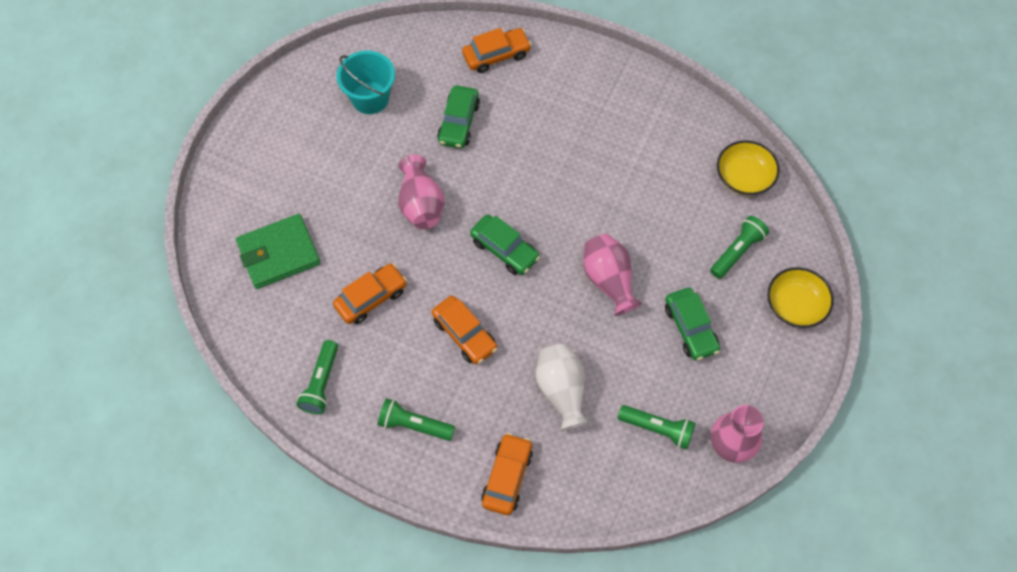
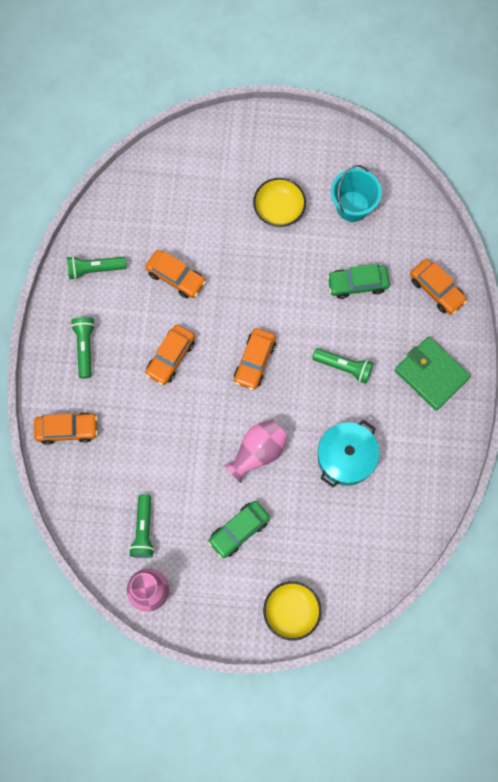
camera: 70 degrees right, 10 degrees up
green wallet [236,214,321,289] -> green wallet moved to [395,337,471,411]
pink vase [398,154,444,229] -> none
green car [470,215,540,275] -> orange car [234,328,276,390]
white vase [535,344,590,431] -> none
green flashlight [710,216,769,279] -> green flashlight moved to [312,348,373,384]
yellow bowl [717,140,780,196] -> yellow bowl moved to [253,178,306,227]
none -> turquoise pot [318,420,380,487]

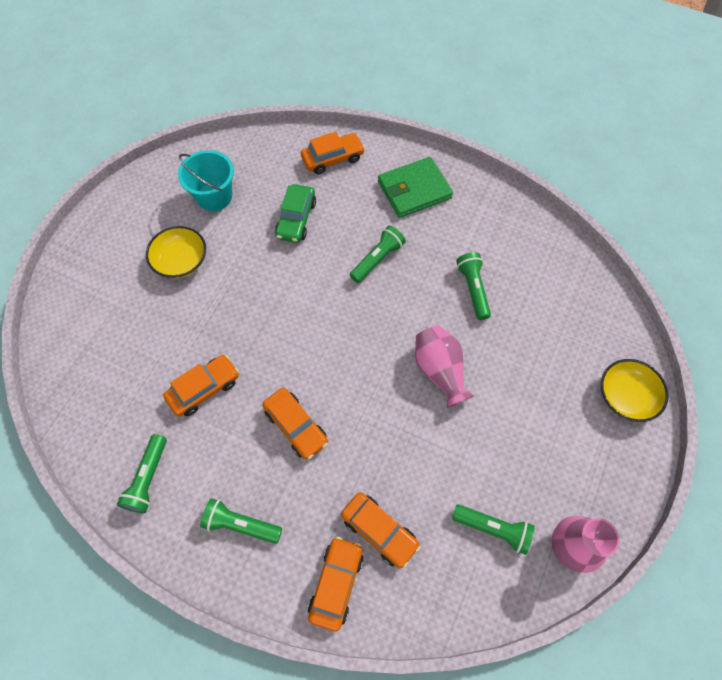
camera: 70 degrees left, 10 degrees down
green car [208,501,270,558] -> none
orange car [234,328,276,390] -> orange car moved to [341,492,421,568]
turquoise pot [318,420,380,487] -> green flashlight [456,252,491,320]

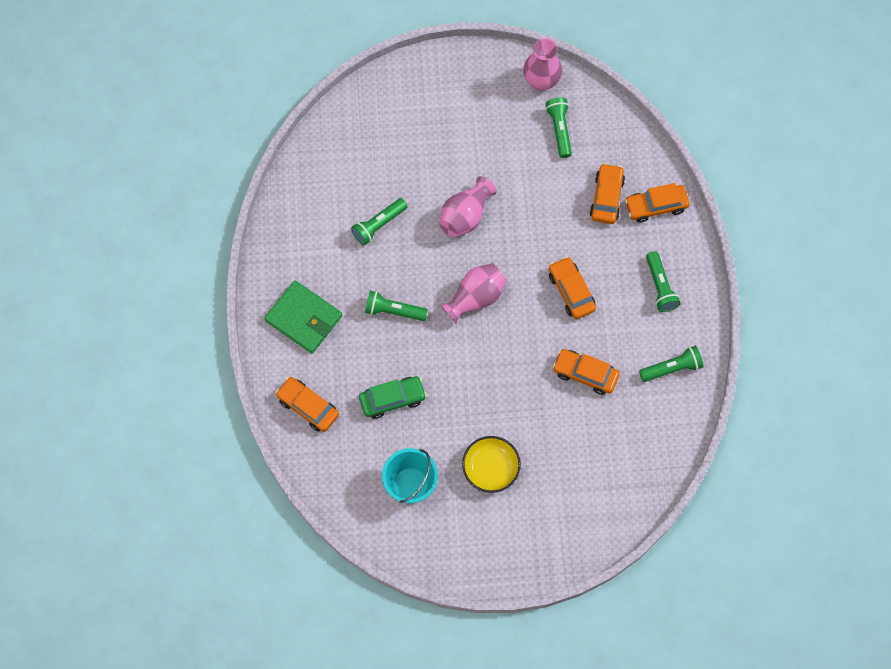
camera: 120 degrees left, 5 degrees up
orange car [262,388,328,460] -> orange car turned 45 degrees counterclockwise [549,256,596,319]
yellow bowl [601,359,669,422] -> none
none -> pink vase [440,263,507,324]

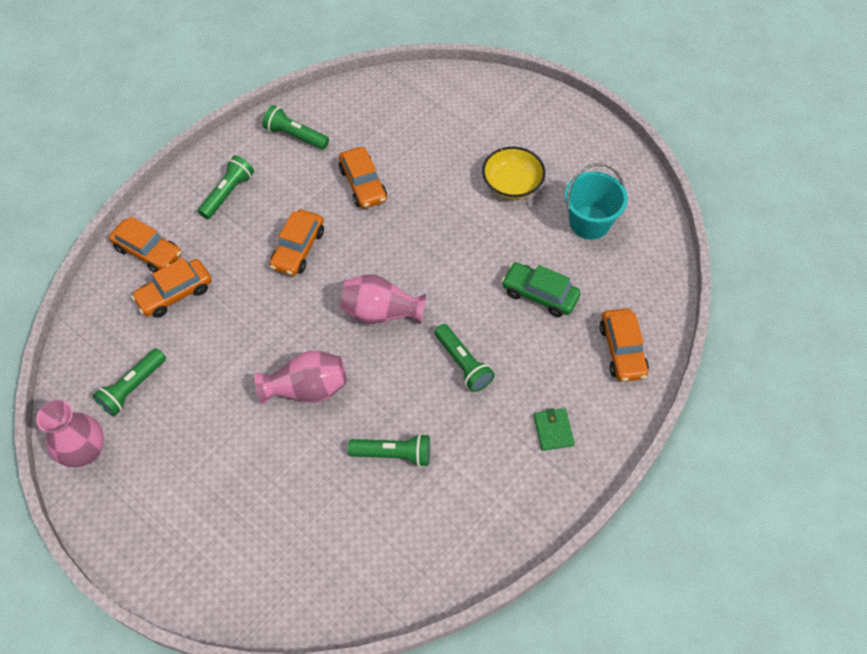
camera: 135 degrees left, 10 degrees down
green wallet [264,280,342,353] -> green wallet [534,408,575,451], size x0.51

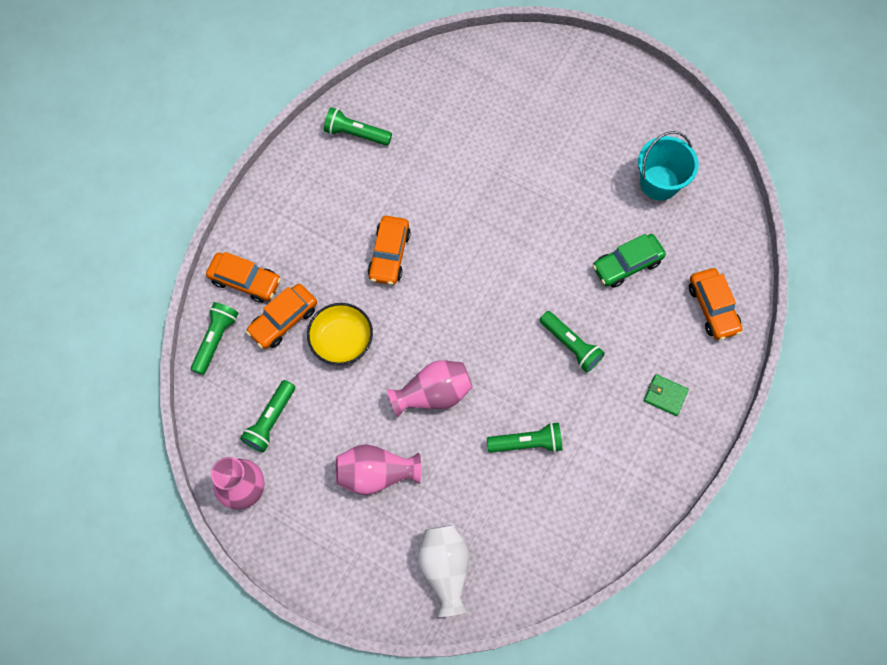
camera: 10 degrees left, 10 degrees up
green flashlight [198,155,254,219] -> green flashlight moved to [191,302,238,375]
orange car [339,147,387,209] -> none
pink vase [340,274,426,324] -> pink vase moved to [336,444,421,495]
yellow bowl [482,147,545,199] -> yellow bowl moved to [307,303,373,365]
green car [502,262,581,317] -> green car turned 45 degrees counterclockwise [592,234,666,288]
green wallet [534,408,575,451] -> green wallet turned 45 degrees counterclockwise [644,374,689,416]
none -> white vase [418,525,470,617]

